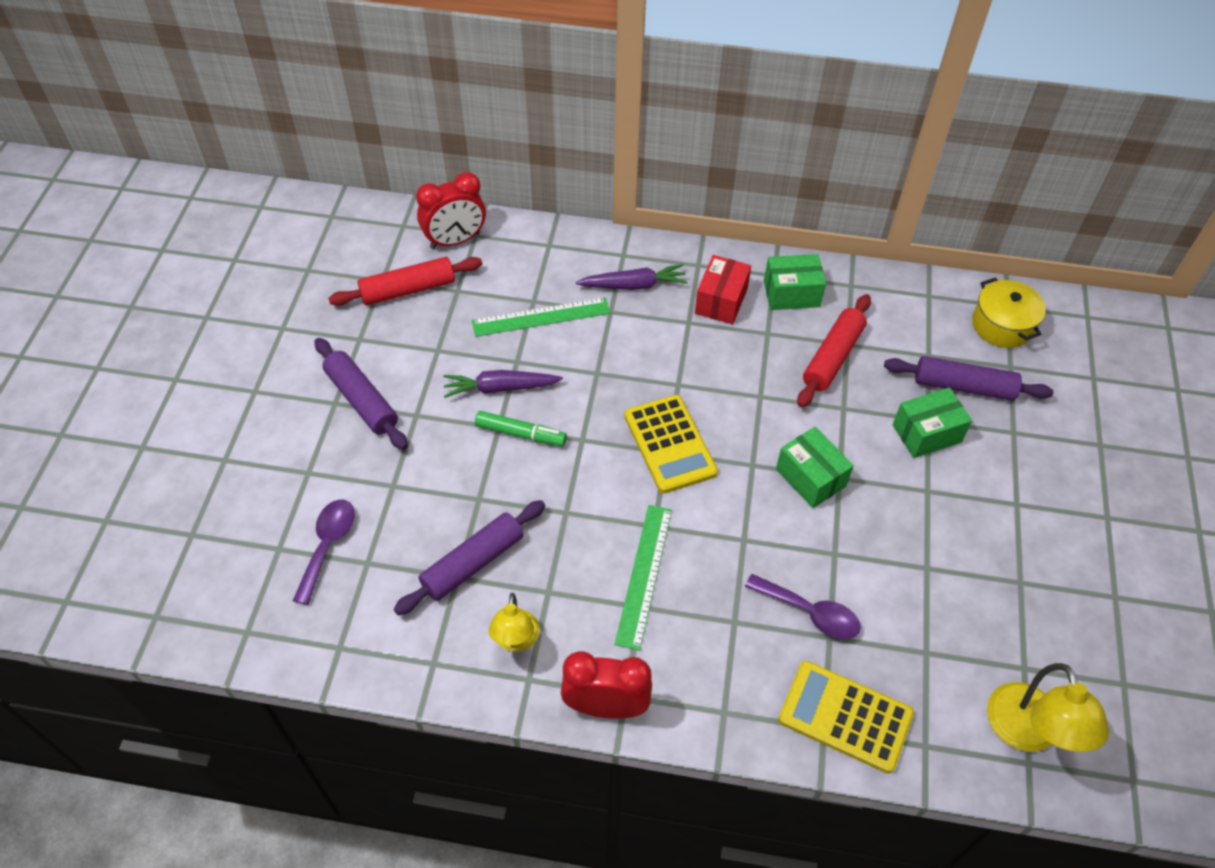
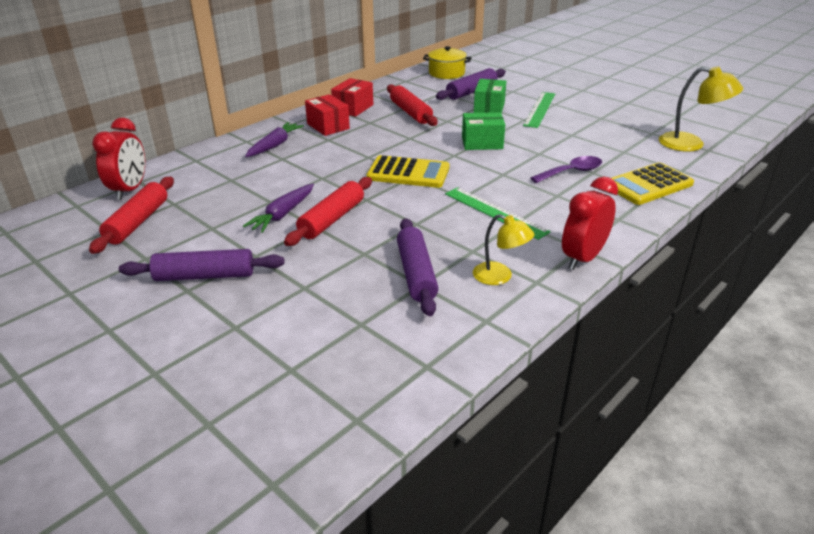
camera: 55 degrees left, 20 degrees down
purple spoon [293,499,355,605] -> none
green ruler [472,297,610,337] -> green ruler moved to [523,92,555,128]
green marker [475,411,567,446] -> red rolling pin [284,177,372,246]
green box [764,254,826,310] -> red box [331,78,373,117]

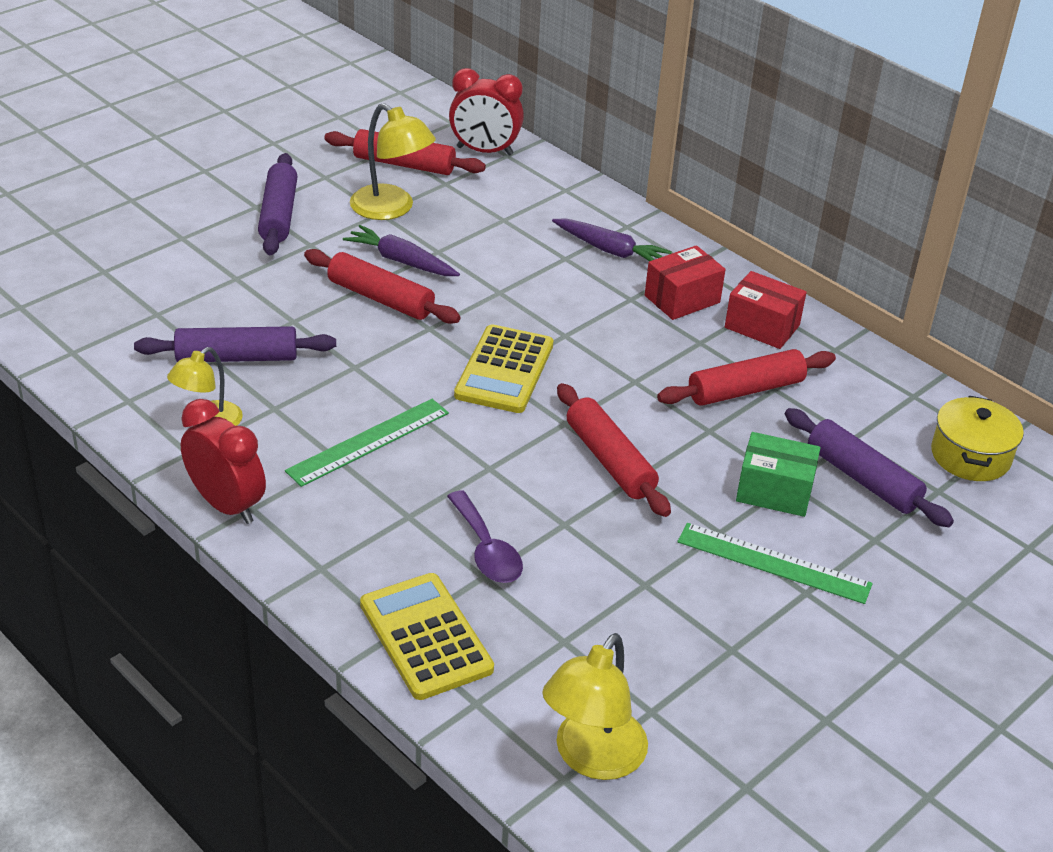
camera: 90 degrees right, 5 degrees up
green box [462,112,505,150] -> red rolling pin [557,383,671,517]
none -> yellow lamp [350,103,436,220]

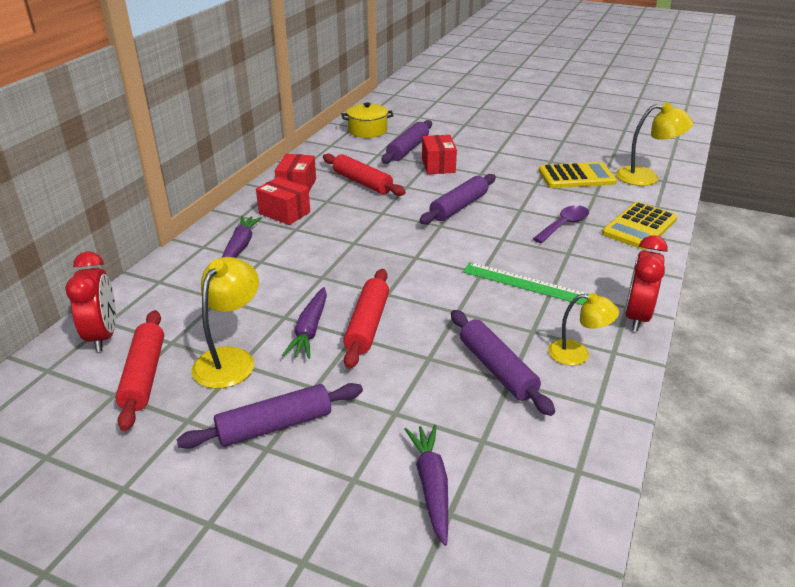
camera: 110 degrees left, 5 degrees down
yellow calculator [454,324,553,413] -> yellow calculator moved to [539,162,617,188]
red rolling pin [557,383,671,517] -> purple rolling pin [419,174,496,224]
green ruler [677,523,873,604] -> none
green box [736,432,820,517] -> red box [422,135,457,174]
none -> purple carrot [404,425,448,546]

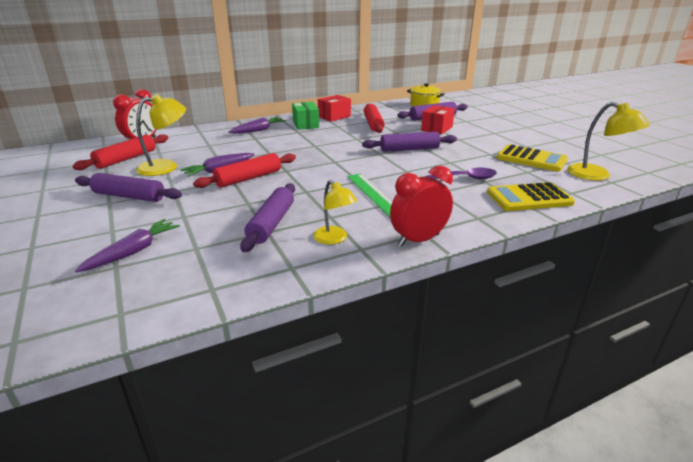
camera: 40 degrees right, 5 degrees down
red box [256,177,310,225] -> green box [292,102,319,130]

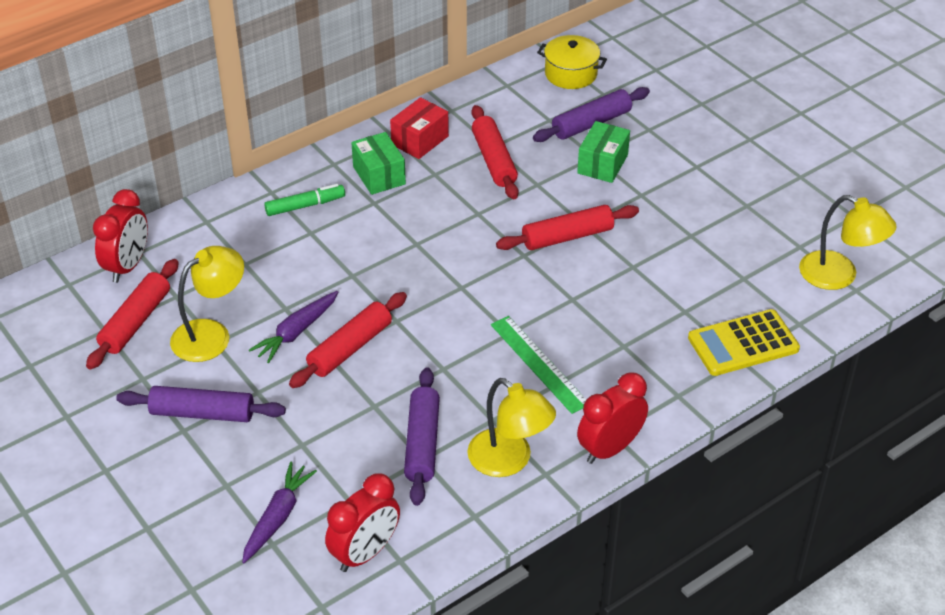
camera: 10 degrees left, 15 degrees up
purple carrot [228,117,286,133] -> green marker [264,184,345,216]
yellow lamp [313,180,357,245] -> yellow lamp [467,378,556,477], size x1.50
purple rolling pin [362,132,457,152] -> red rolling pin [496,205,639,250]
red box [421,105,455,135] -> green box [577,121,630,183]
purple spoon [426,168,497,179] -> none
yellow calculator [497,144,568,172] -> none
none -> red clock [325,473,400,572]

